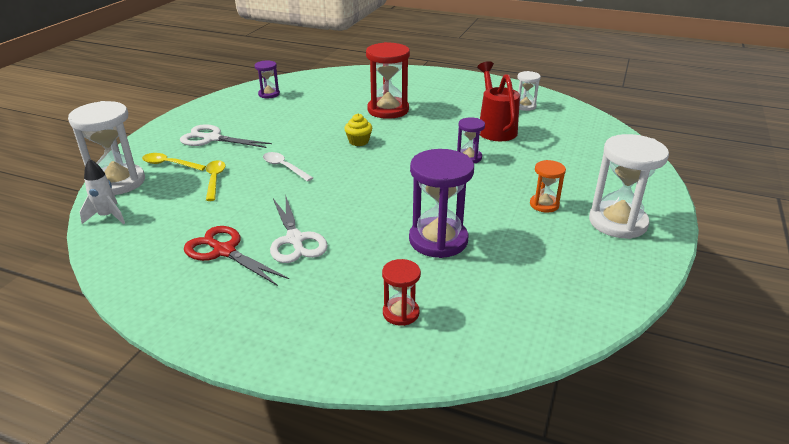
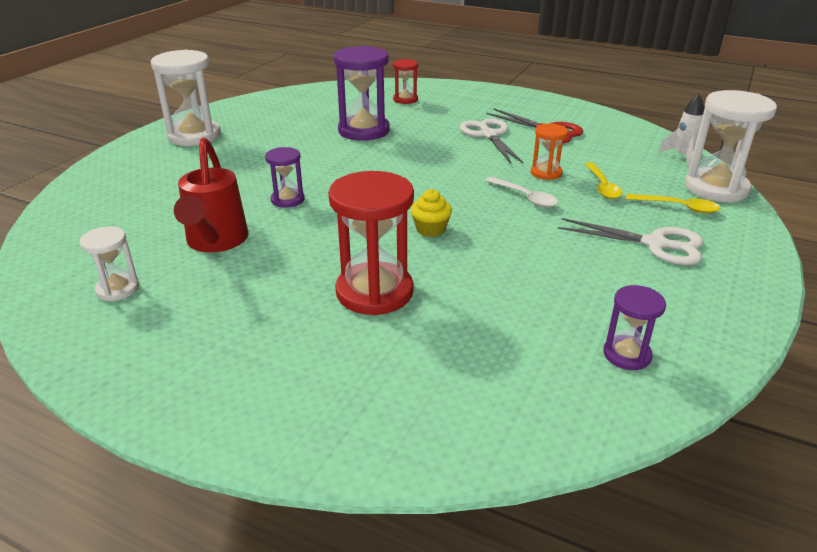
camera: 175 degrees left, 0 degrees up
orange hourglass [530,160,566,213] -> orange hourglass moved to [531,124,568,180]

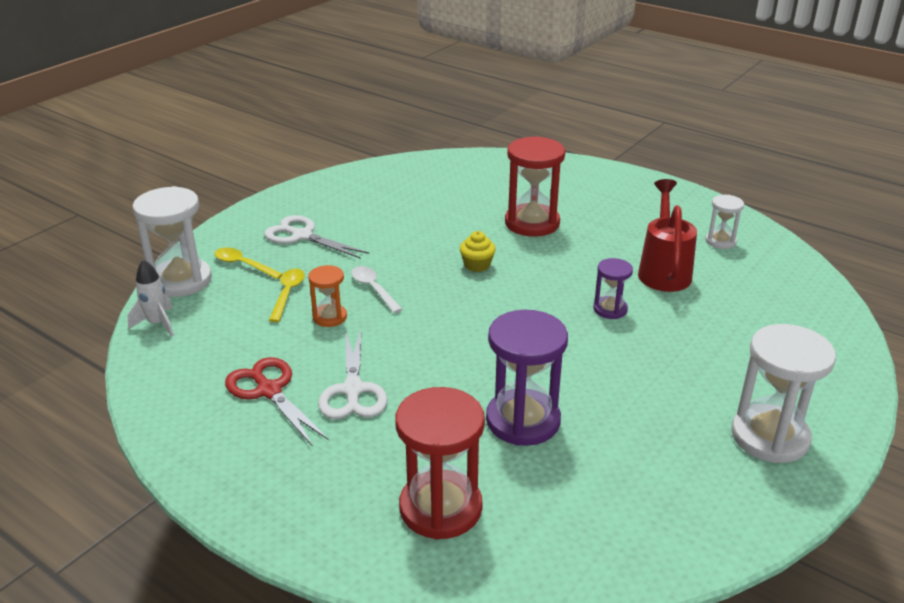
camera: 170 degrees left, 0 degrees up
red hourglass [393,59,418,104] -> red hourglass [395,387,485,539], size x1.87
purple hourglass [603,285,666,370] -> none

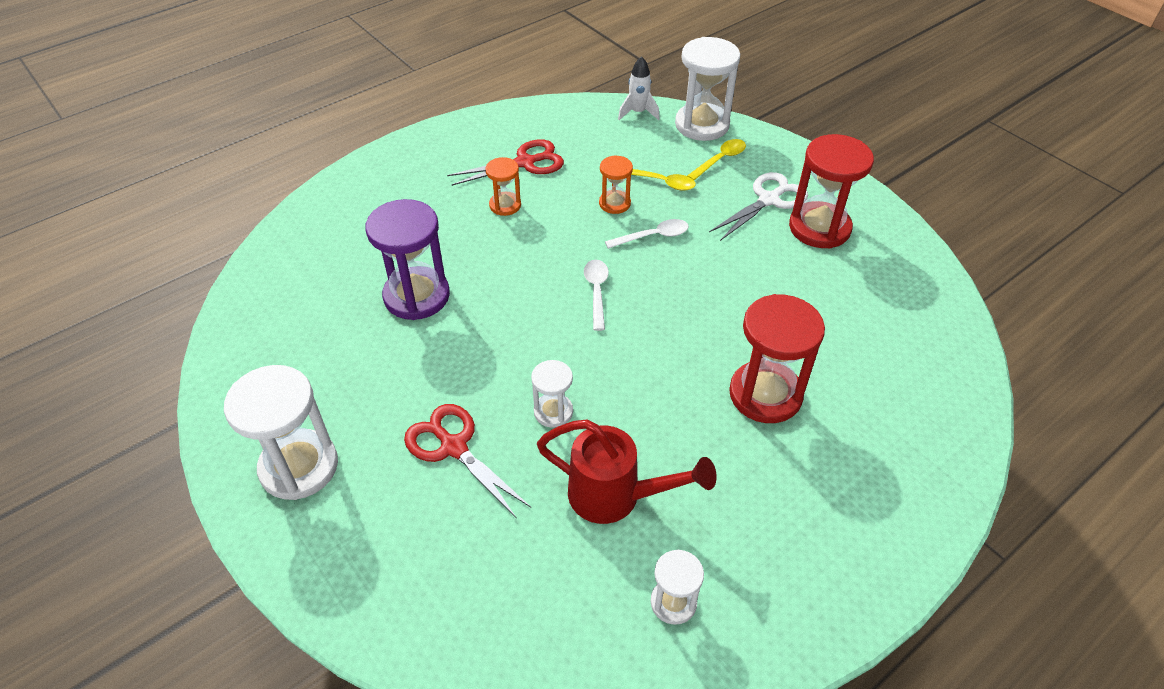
camera: 105 degrees right, 15 degrees up
white scissors [318,330,388,419] -> orange hourglass [485,157,521,216]
red hourglass [395,387,485,539] -> red hourglass moved to [789,134,874,248]
yellow cupcake [460,231,496,272] -> none
purple hourglass [593,258,633,319] -> white hourglass [531,360,573,428]
none -> red scissors [404,404,531,519]
none -> white spoon [584,260,609,331]

